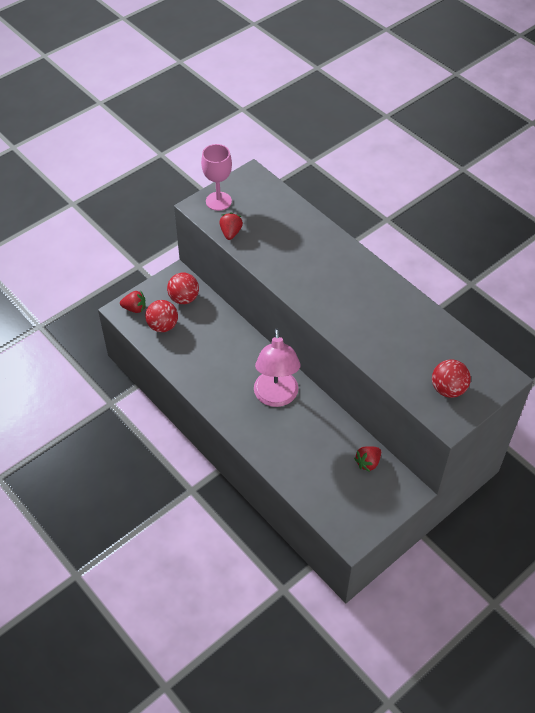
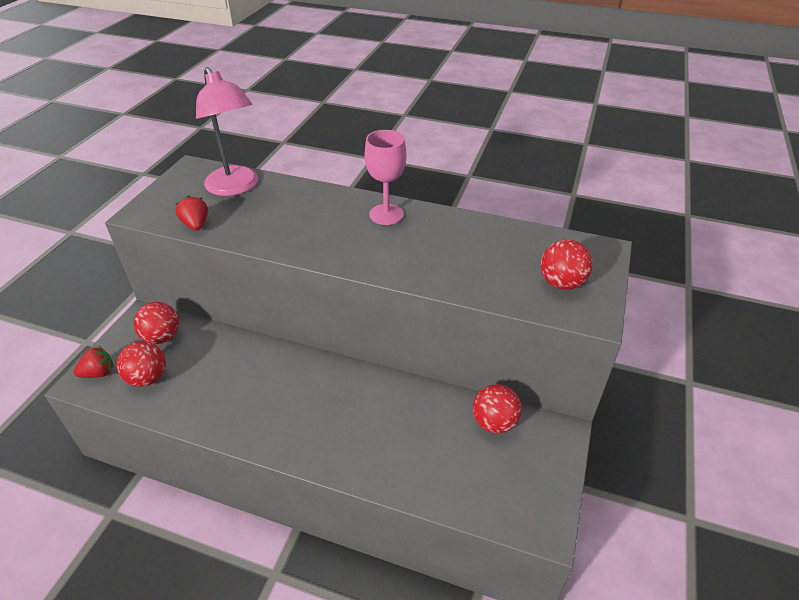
camera: 30 degrees left, 10 degrees down
pink goblet [201,144,232,211] -> pink goblet moved to [365,130,406,225]
pink lamp [254,329,301,407] -> pink lamp moved to [196,67,258,196]
red strawberry [354,446,381,472] -> red ball [473,384,522,434]

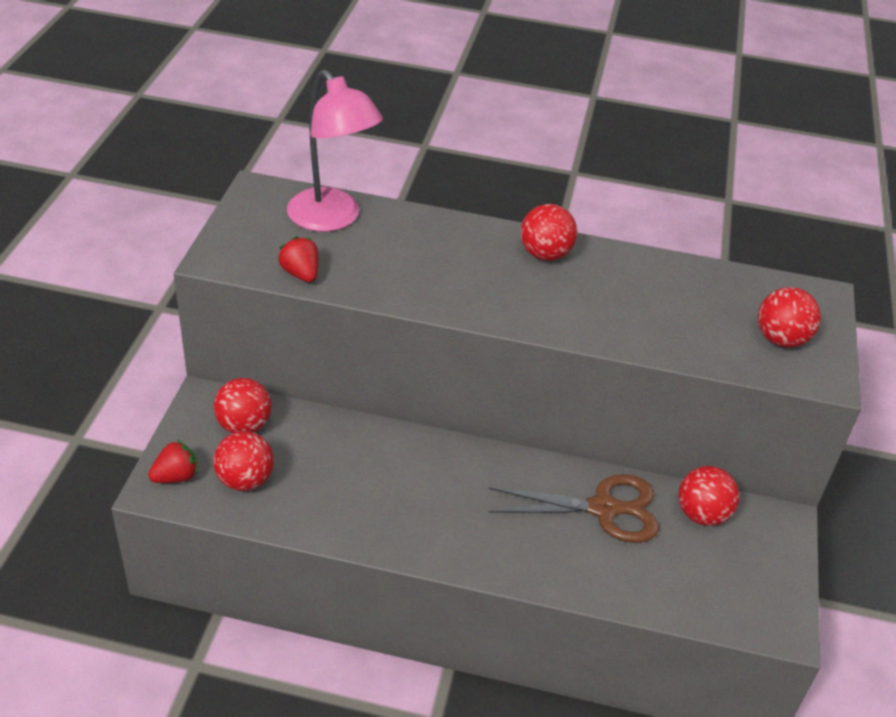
camera: 10 degrees left, 0 degrees up
pink goblet [365,130,406,225] -> red ball [521,204,577,261]
none -> brown scissors [489,474,659,543]

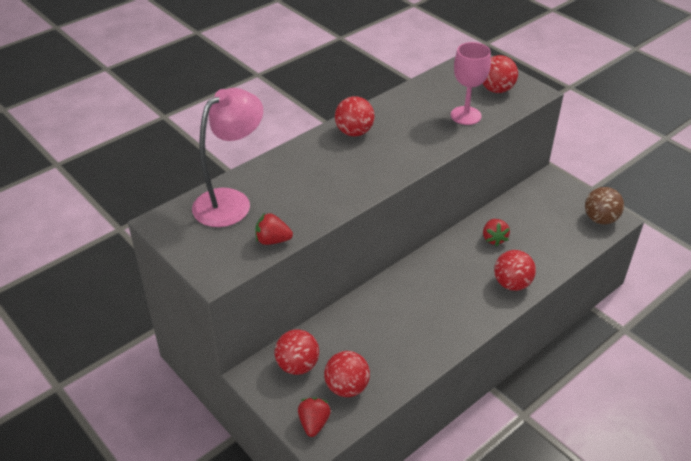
camera: 50 degrees left, 0 degrees up
pink lamp [287,70,383,232] -> pink lamp turned 45 degrees counterclockwise [192,88,263,227]
brown scissors [489,474,659,543] -> red strawberry [483,219,510,246]
red ball [678,466,740,526] -> red ball moved to [494,250,536,291]
none -> pink goblet [451,42,491,125]
none -> brown ball [585,187,624,224]

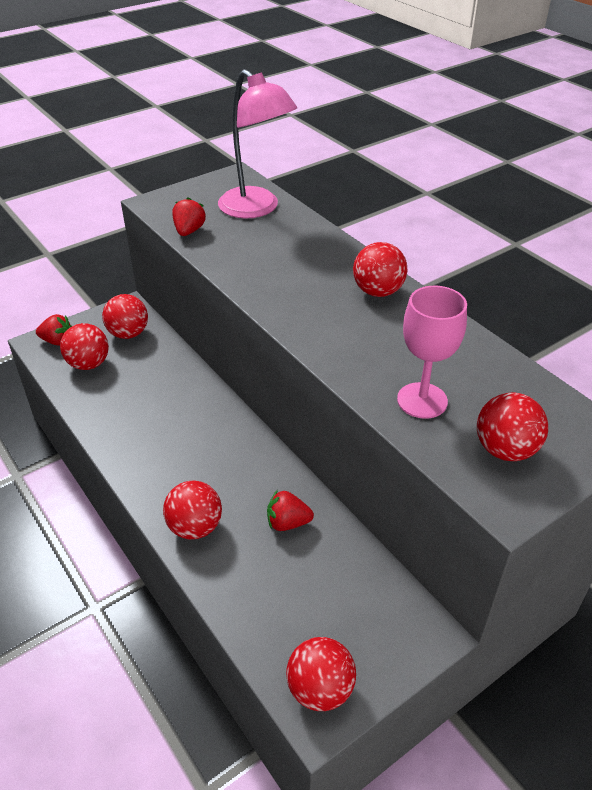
camera: 95 degrees right, 0 degrees up
brown ball [585,187,624,224] -> red ball [286,637,356,711]

